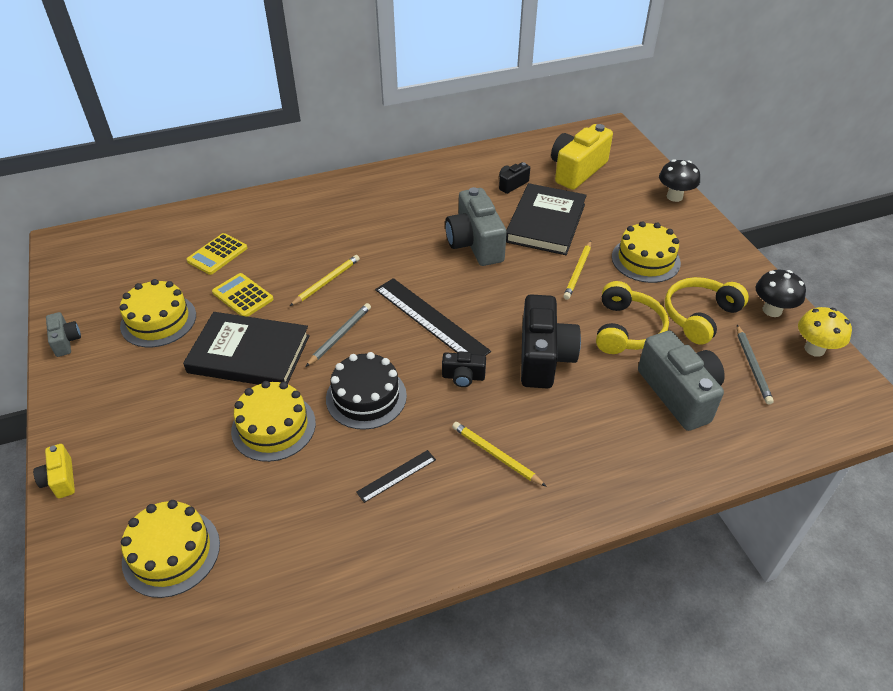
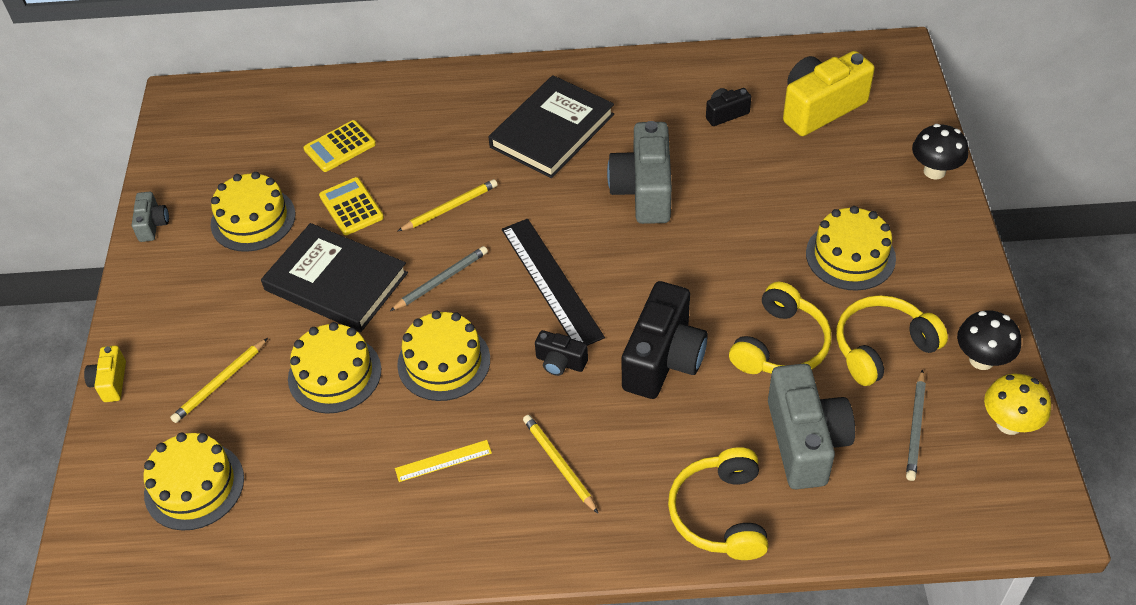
camera: 20 degrees right, 5 degrees up
black cake [326,352,407,430] -> yellow cake [397,311,490,401]
black ruler [356,450,436,503] -> yellow ruler [395,440,492,482]
black book [506,183,587,255] -> black book moved to [488,75,614,178]
yellow pencil [564,241,591,300] -> yellow pencil moved to [170,338,268,423]
none -> yellow headphones [668,447,768,560]

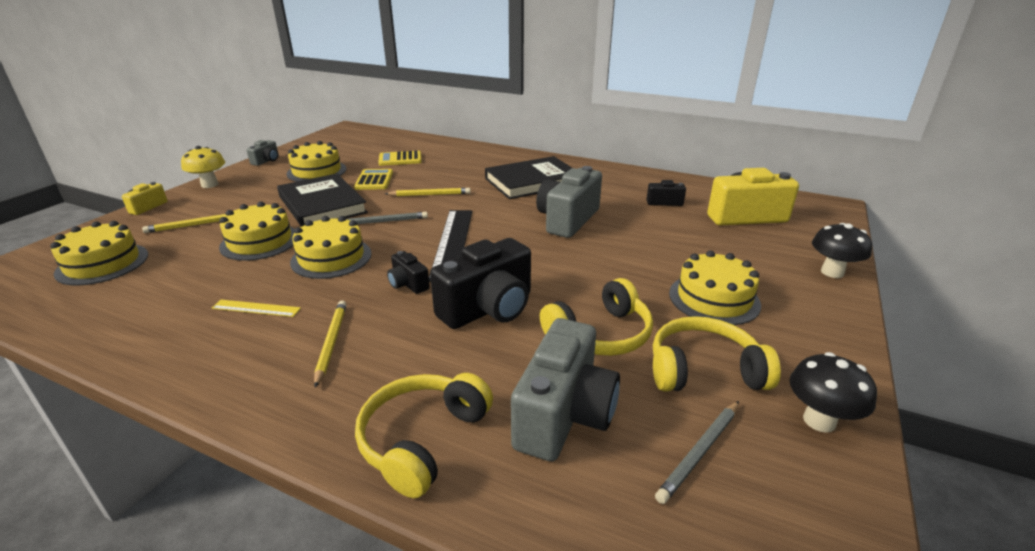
camera: 25 degrees right, 20 degrees down
yellow mushroom [984,374,1051,435] -> yellow mushroom moved to [181,146,225,188]

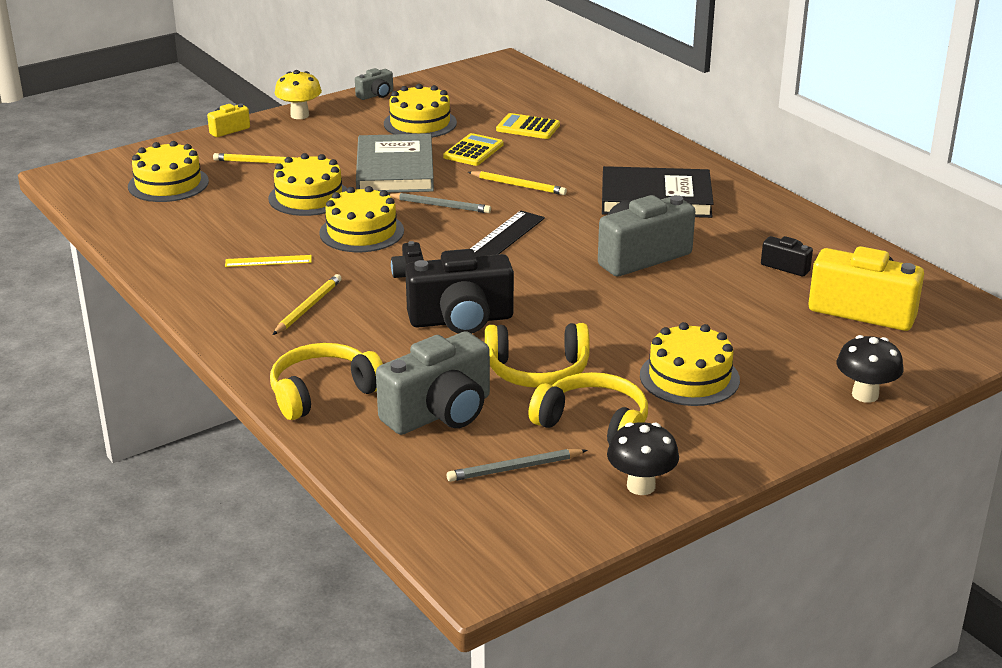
camera: 30 degrees right, 0 degrees up
yellow ruler [212,300,301,317] -> yellow ruler turned 45 degrees counterclockwise [225,255,312,267]
black book [277,173,368,227] -> grey book [356,134,434,193]

